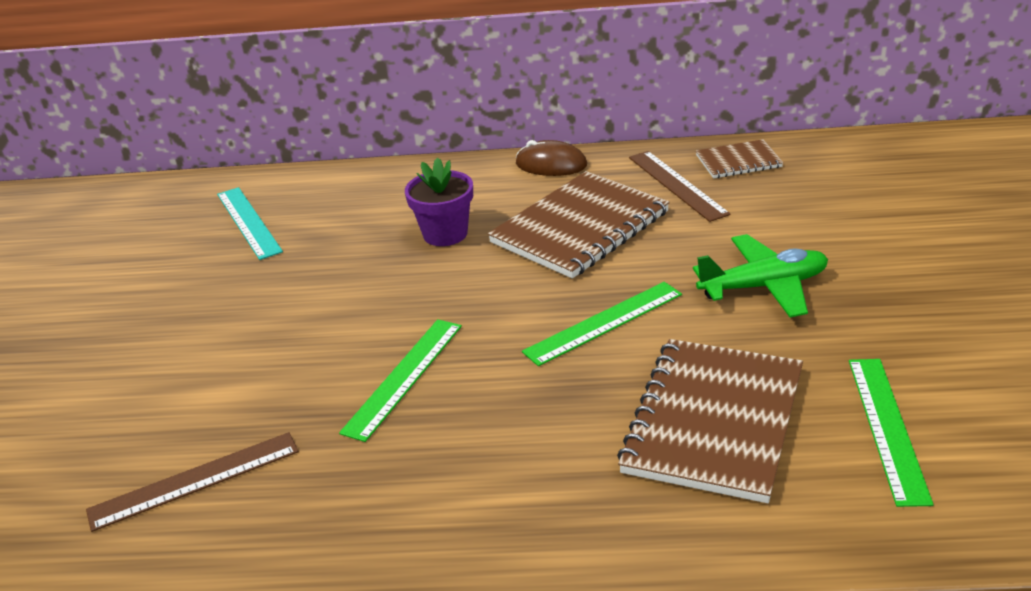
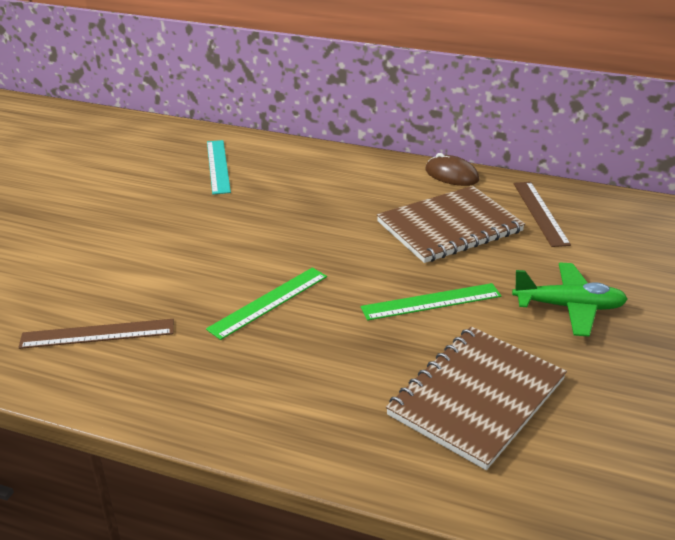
camera: 15 degrees right, 0 degrees up
purple flower pot [405,157,473,246] -> none
brown notebook [696,139,783,178] -> none
green ruler [849,359,934,507] -> none

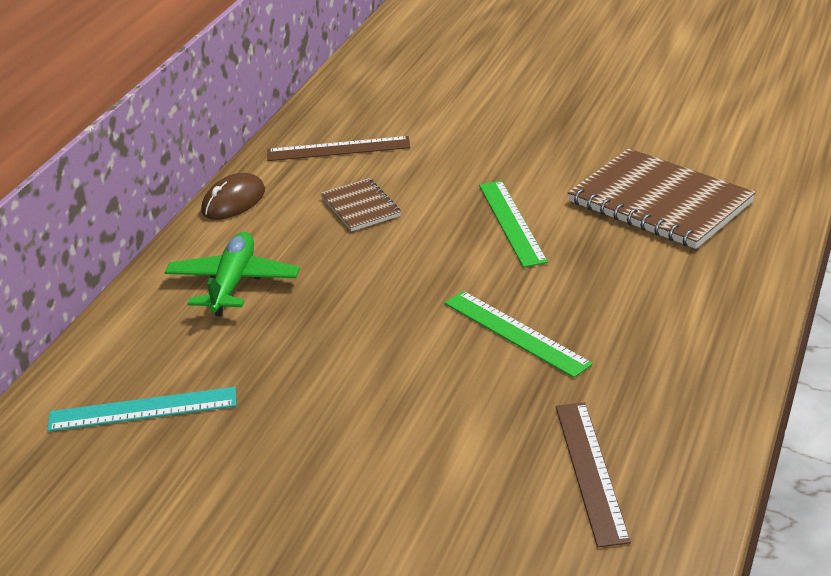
camera: 85 degrees left, 0 degrees up
brown notebook [377,186,525,263] -> brown notebook [321,178,401,231], size x0.51
green plane [512,263,627,337] -> green plane moved to [165,232,300,316]

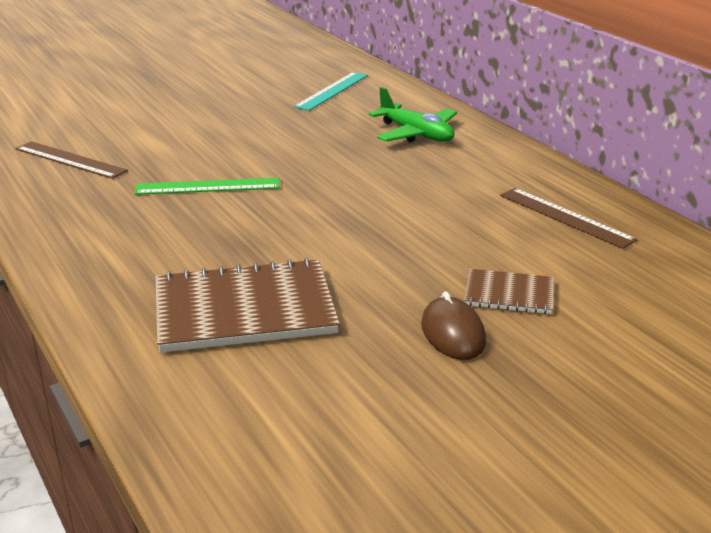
camera: 125 degrees right, 5 degrees down
brown mouse [201,173,265,220] -> brown mouse moved to [421,292,487,360]
brown ruler [267,136,410,161] -> brown ruler turned 75 degrees counterclockwise [500,188,638,249]
brown notebook [321,178,401,231] -> brown notebook moved to [464,269,554,314]
green ruler [479,181,548,267] -> none

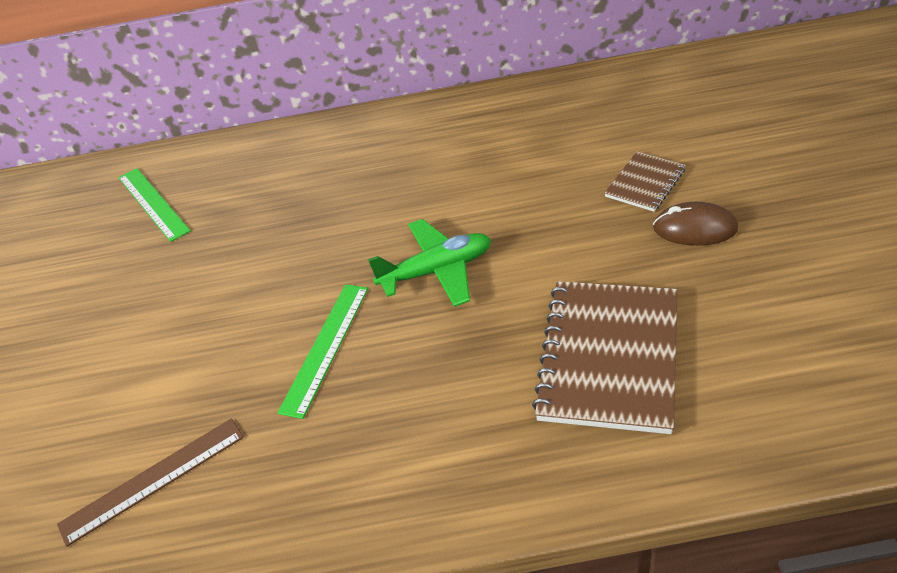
camera: 60 degrees left, 15 degrees up
turquoise ruler [294,72,368,111] -> green ruler [118,168,191,242]
green plane [369,87,457,142] -> green plane moved to [368,219,491,307]
brown ruler [500,188,638,249] -> none

